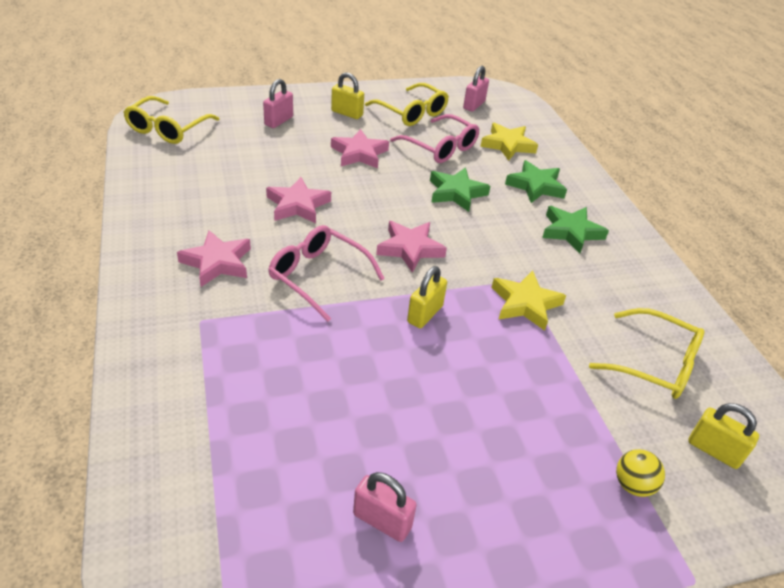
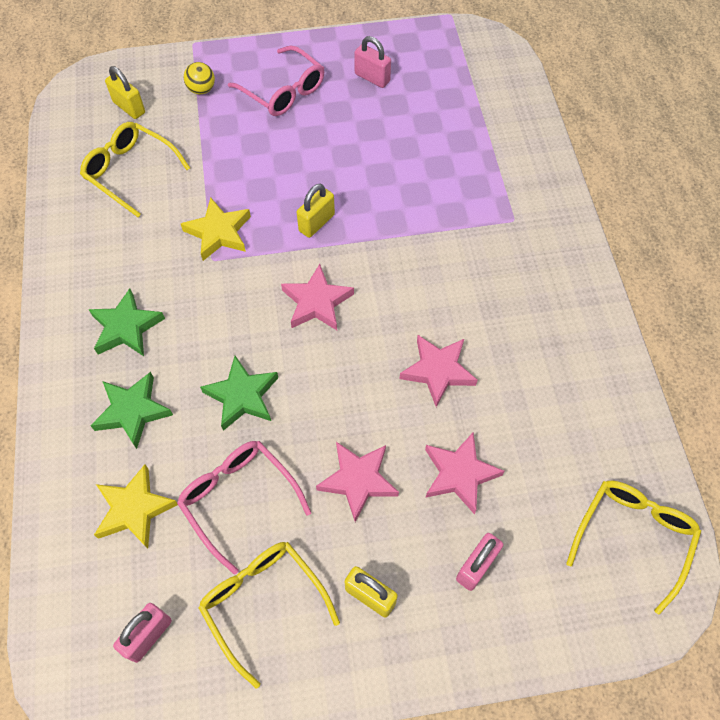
camera: 170 degrees left, 20 degrees up
pink star [177,230,251,287] -> pink star moved to [425,433,504,514]
pink glasses [268,225,385,322] -> pink glasses moved to [228,46,324,116]

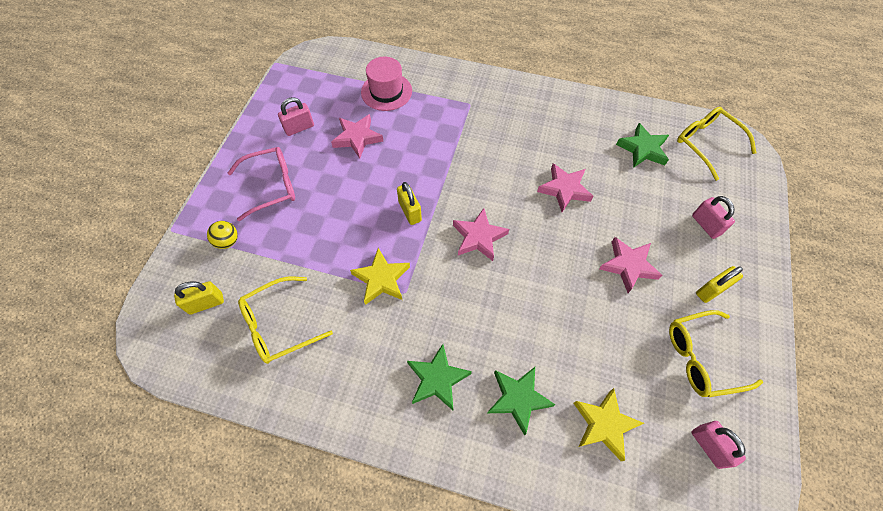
camera: 65 degrees left, 0 degrees up
pink glasses [177,441,311,575] -> none
green star [200,356,278,431] -> green star moved to [616,123,669,168]
pink star [425,433,504,514] -> pink star moved to [331,114,383,159]
none -> pink hat [361,57,412,111]

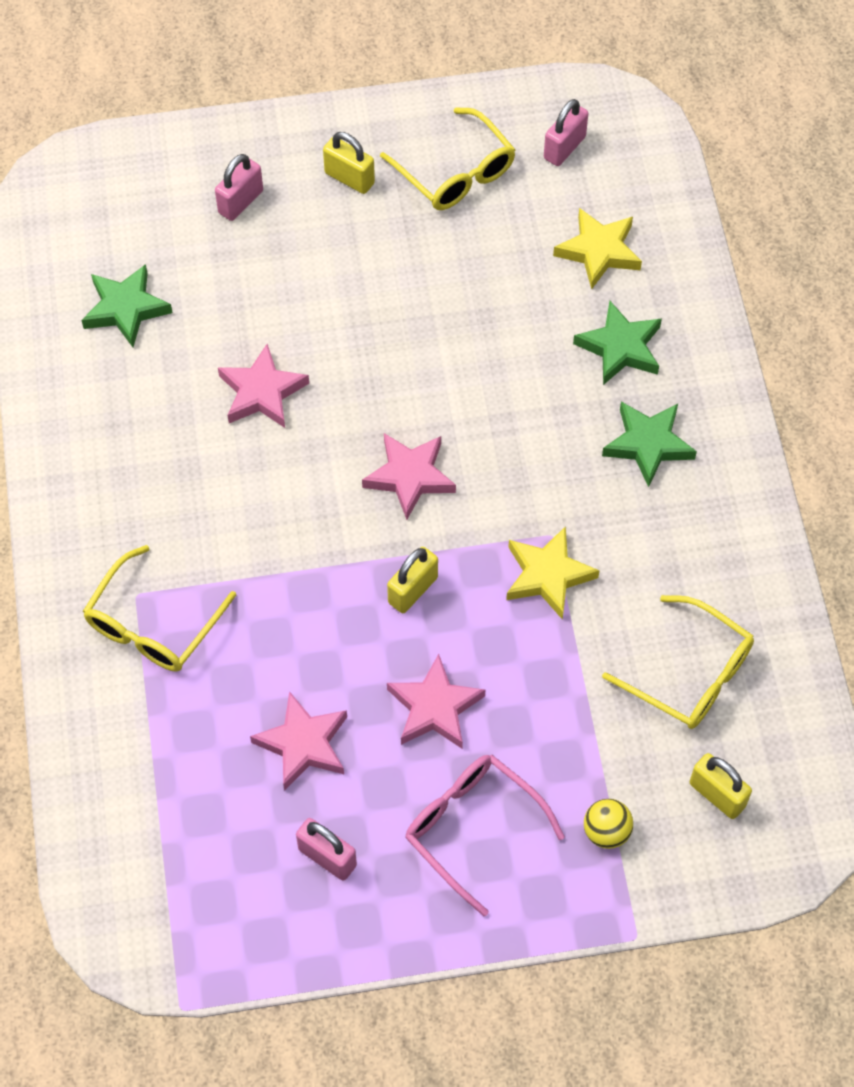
camera: 115 degrees left, 0 degrees up
pink hat [361,57,412,111] -> none
pink star [599,237,662,293] -> pink star moved to [387,654,485,749]
yellow glasses [677,107,756,181] -> yellow glasses moved to [83,545,236,672]

